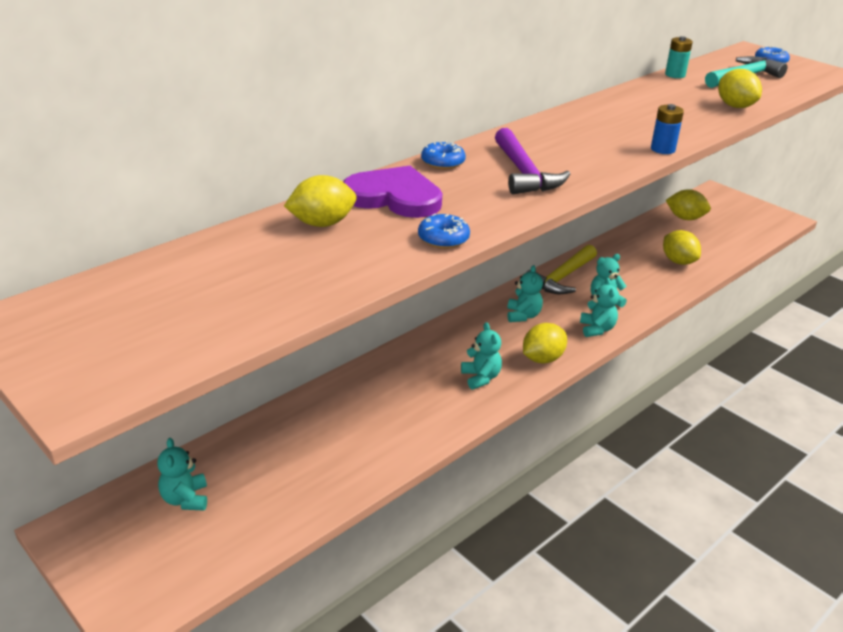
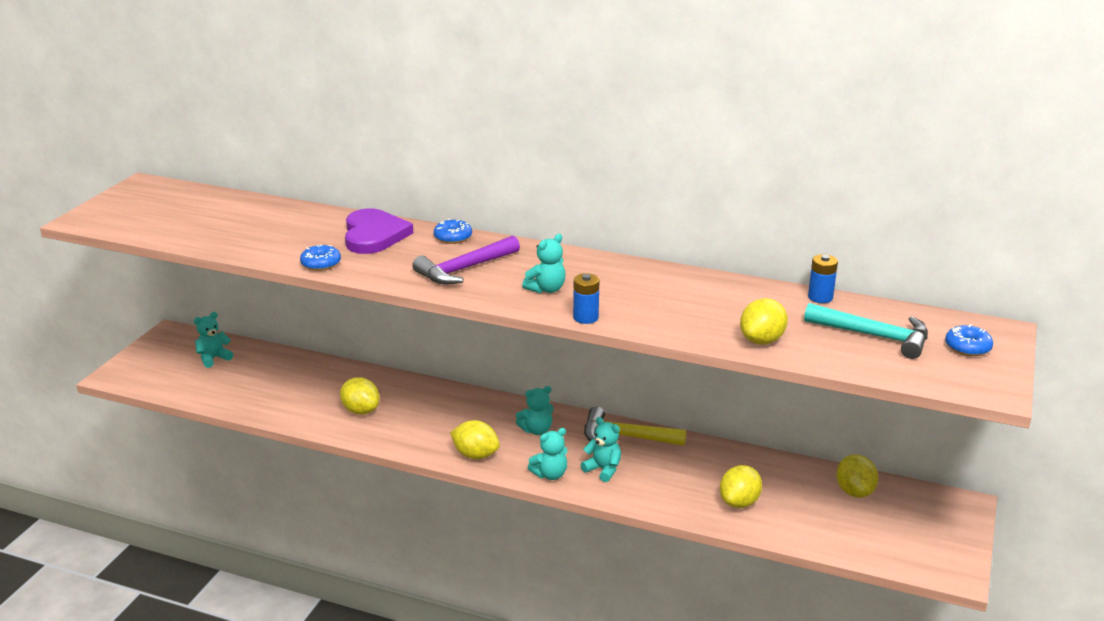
camera: 65 degrees right, 5 degrees down
yellow lemon [284,175,357,227] -> yellow lemon moved to [340,377,380,415]
turquoise teddy bear [461,322,502,389] -> turquoise teddy bear moved to [522,234,566,293]
turquoise battery [665,36,693,78] -> blue battery [808,254,838,303]

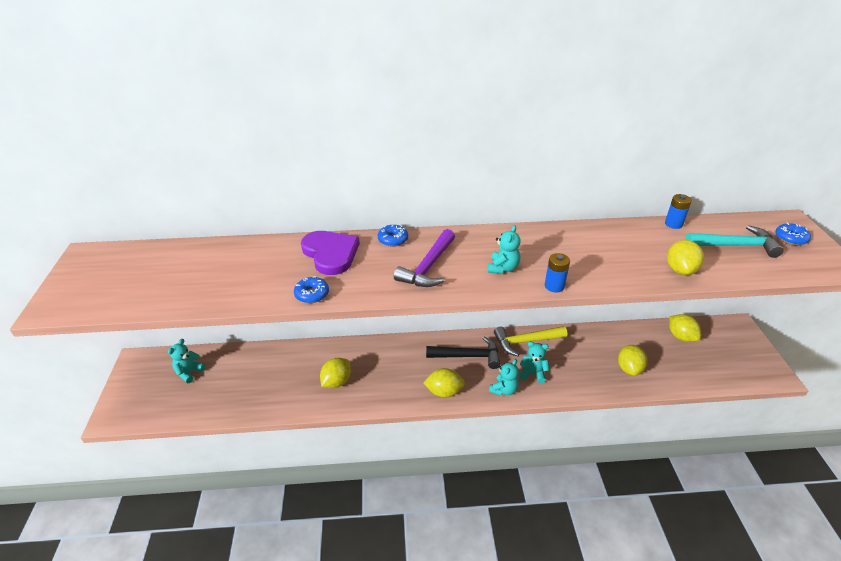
camera: 25 degrees left, 10 degrees up
yellow lemon [340,377,380,415] -> yellow lemon turned 75 degrees counterclockwise [320,358,351,388]
turquoise teddy bear [516,386,554,435] -> black hammer [426,337,500,369]

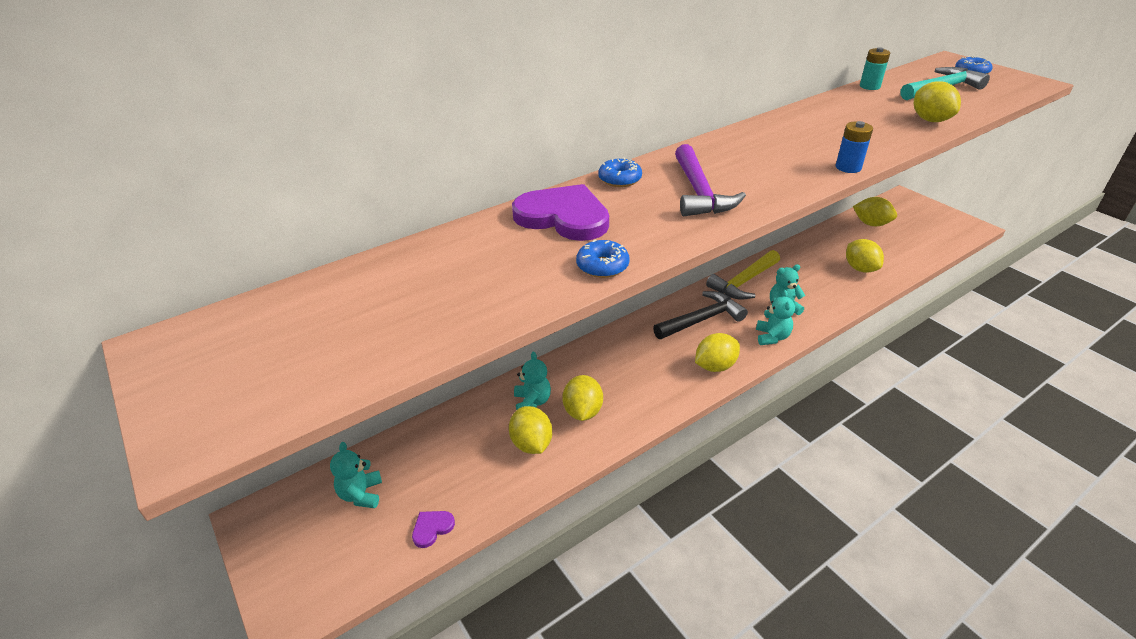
camera: 30 degrees left, 0 degrees up
turquoise teddy bear [488,225,521,274] -> turquoise teddy bear moved to [514,352,551,410]
blue battery [665,194,692,229] -> turquoise battery [860,47,890,90]
none -> purple heart [412,511,455,548]
none -> yellow lemon [509,406,552,454]

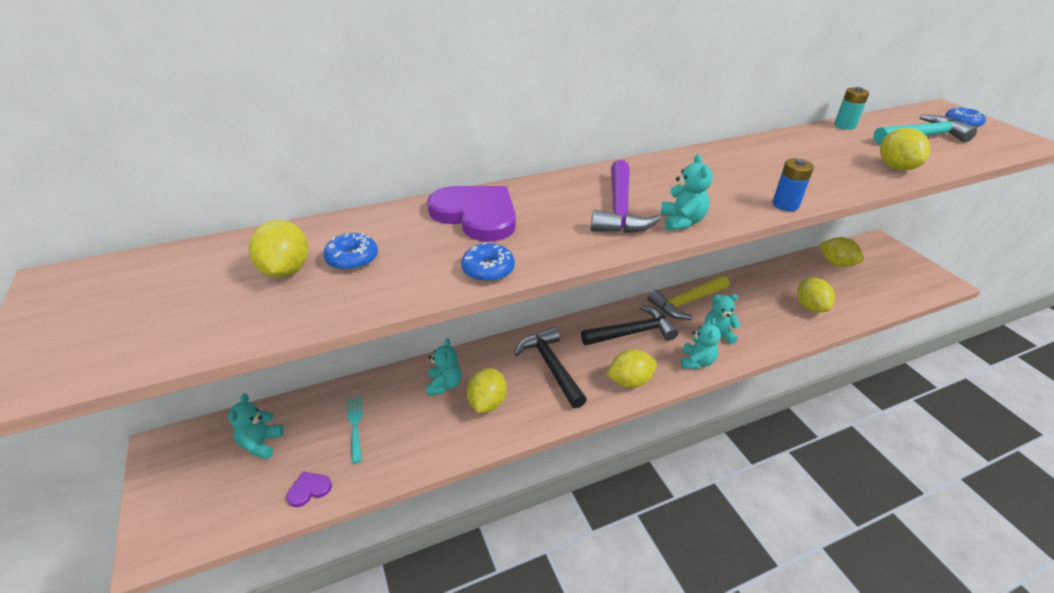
camera: 10 degrees right, 0 degrees up
yellow lemon [509,406,552,454] -> yellow lemon moved to [249,220,308,278]
blue donut [598,157,642,187] -> blue donut moved to [323,233,378,271]
none -> turquoise fork [347,396,363,463]
none -> black hammer [515,327,587,408]
none -> turquoise teddy bear [660,154,713,231]

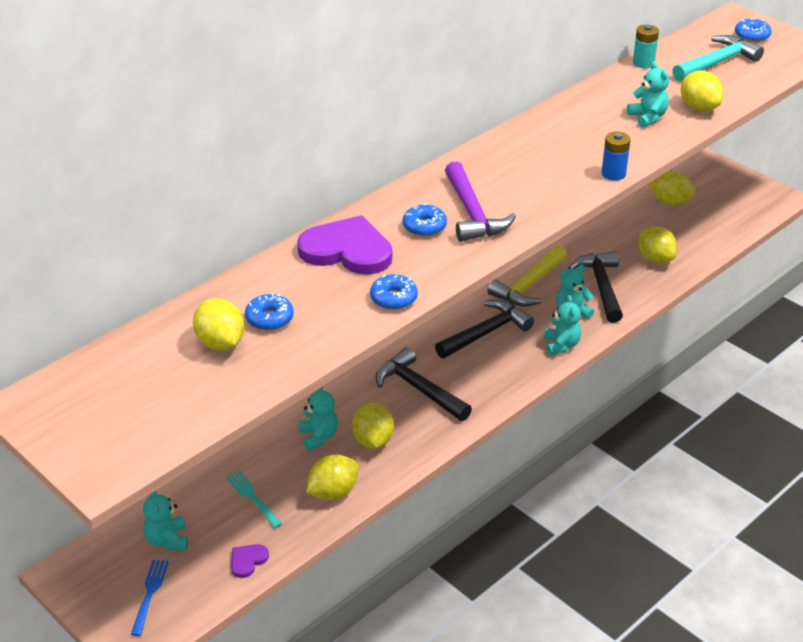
camera: 20 degrees left, 0 degrees up
yellow lemon [607,350,657,388] -> yellow lemon moved to [306,454,358,500]
turquoise teddy bear [660,154,713,231] -> turquoise teddy bear moved to [627,61,669,128]
none -> blue fork [131,560,169,636]
none -> blue donut [403,204,447,237]
none -> black hammer [568,251,623,323]

